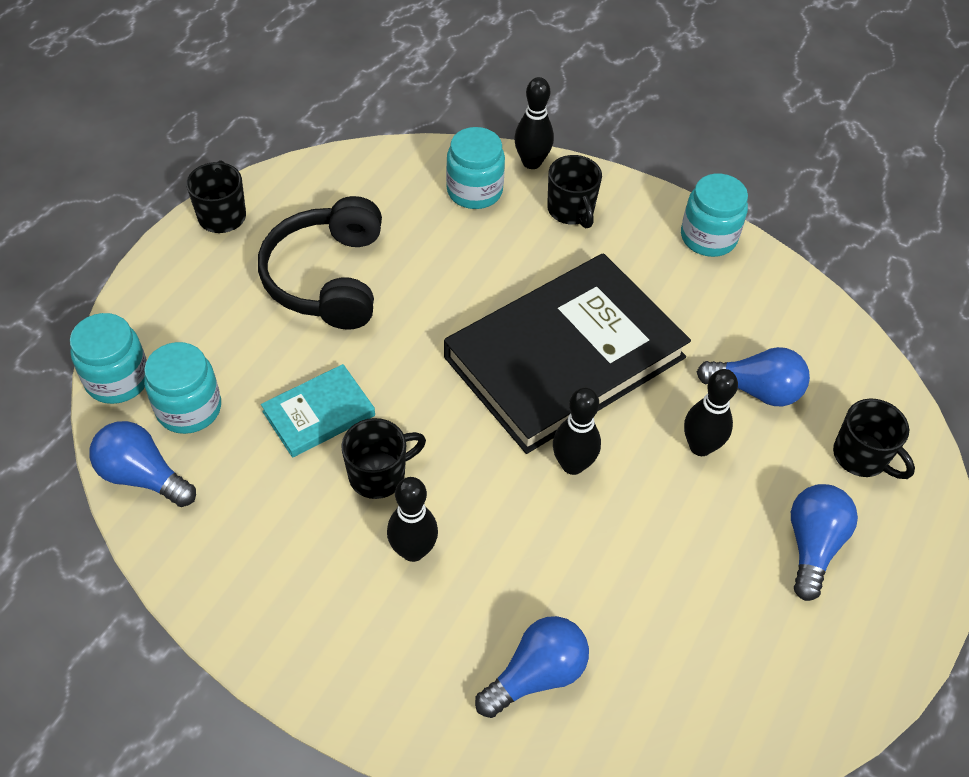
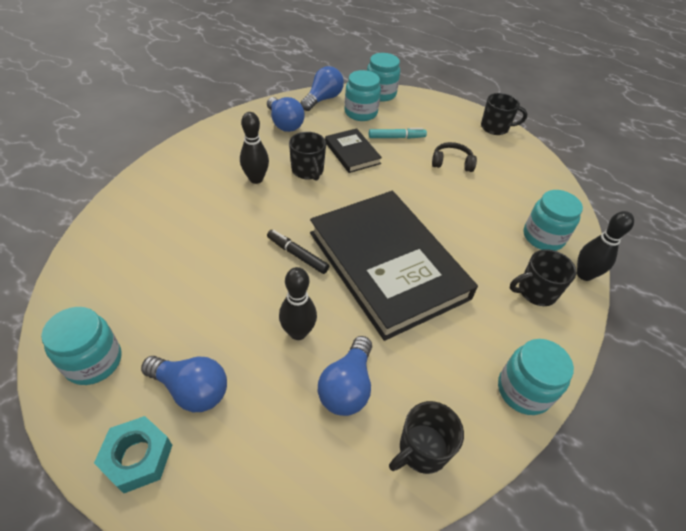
camera: 95 degrees right, 5 degrees down
black headphones [258,196,382,330] -> black headphones [432,142,477,172], size x0.50
turquoise book [261,364,375,458] -> black book [325,128,382,173]
blue light bulb [475,616,589,718] -> blue light bulb moved to [267,97,305,132]
black bowling pin [553,388,601,475] -> black marker [267,230,329,274]
black mug [833,398,915,479] -> black mug moved to [389,401,464,474]
none -> turquoise jar [41,307,122,385]
none -> turquoise nut [94,416,172,493]
none -> turquoise marker [369,128,427,139]

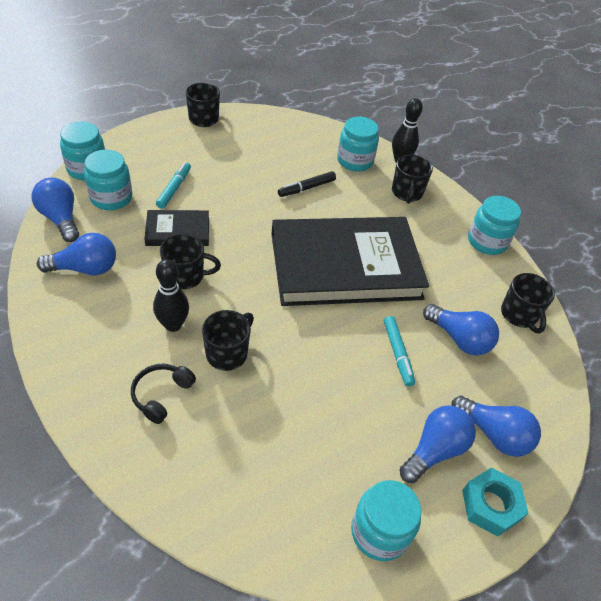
camera: 70 degrees left, 0 degrees up
black marker [267,230,329,274] -> black marker moved to [278,171,336,197]
black bowling pin [279,267,317,340] -> turquoise marker [384,316,415,387]
black headphones [432,142,477,172] -> black headphones moved to [131,364,196,424]
none -> black mug [202,310,254,371]
none -> blue light bulb [451,396,541,457]

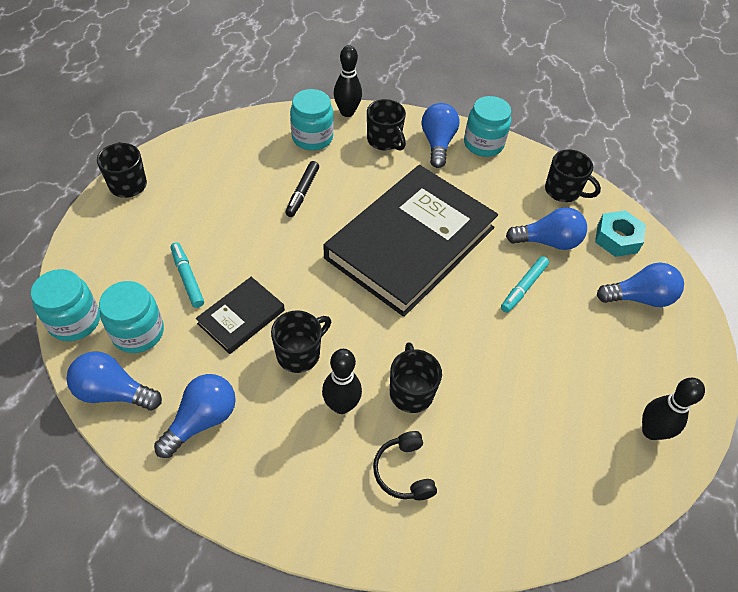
camera: 40 degrees left, 5 degrees up
turquoise jar [351,480,421,561] -> black bowling pin [642,378,705,440]
turquoise marker [384,316,415,387] -> turquoise marker turned 90 degrees clockwise [501,256,549,313]
blue light bulb [400,405,476,483] -> blue light bulb moved to [422,103,459,168]
turquoise nut [462,467,528,537] -> turquoise nut moved to [595,210,646,257]

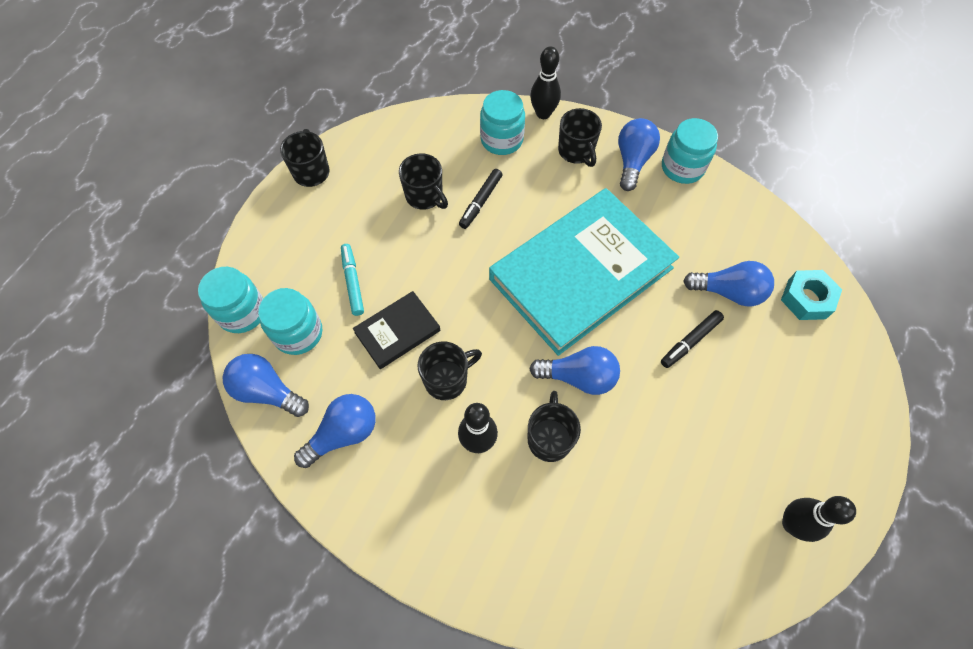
camera: 15 degrees right, 10 degrees up
black book [324,165,498,317] -> turquoise book [489,188,679,356]
black headphones [373,431,437,500] -> none
turquoise marker [501,256,549,313] -> black marker [661,310,724,368]
black mug [545,149,601,202] -> black mug moved to [399,153,448,210]
blue light bulb [597,262,684,307] -> blue light bulb moved to [529,346,620,395]

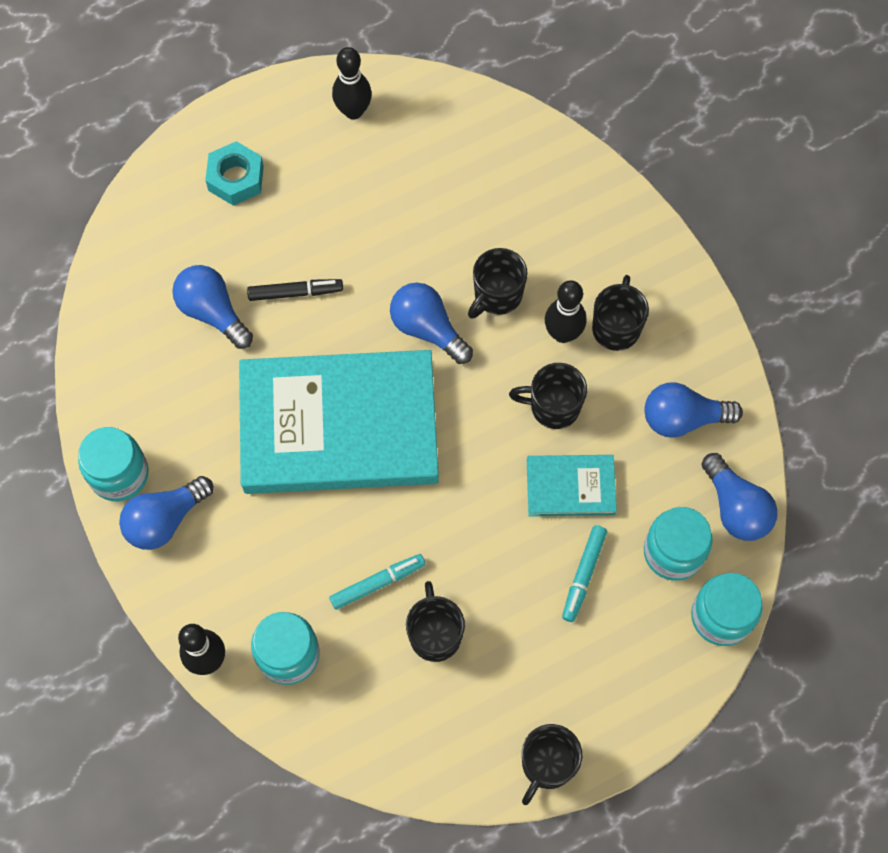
camera: 145 degrees left, 5 degrees up
black book [353,291,441,369] -> turquoise book [527,455,617,517]
black marker [459,169,502,229] -> turquoise marker [329,554,426,610]
black mug [558,108,602,167] -> black mug moved to [592,275,649,351]
turquoise nut [781,270,842,320] -> turquoise nut moved to [205,141,264,206]

